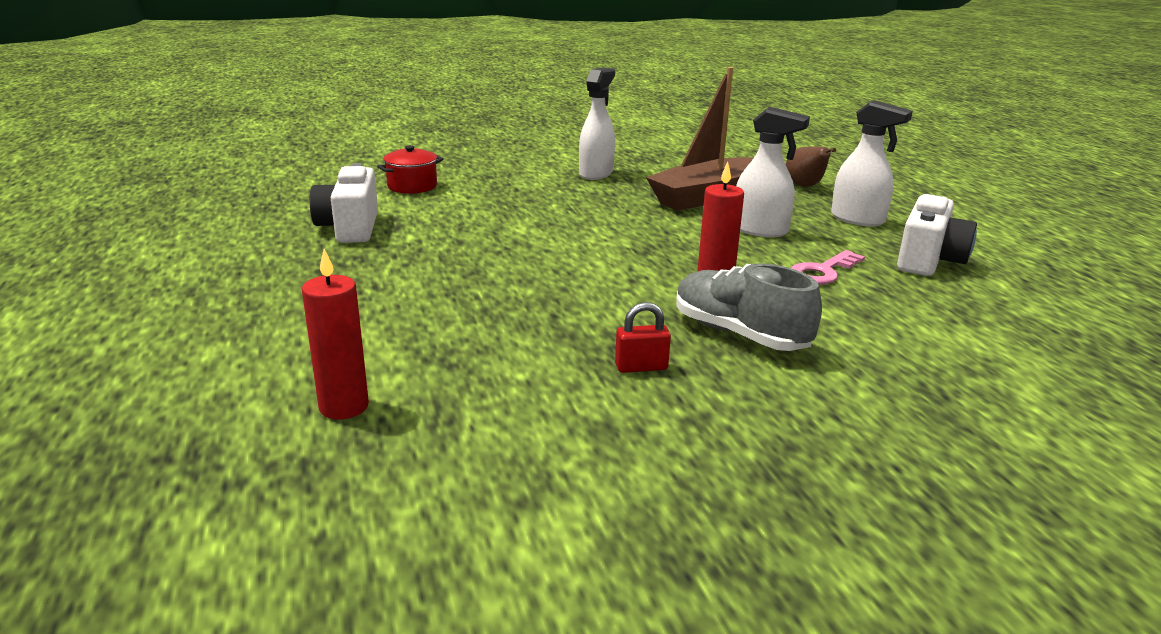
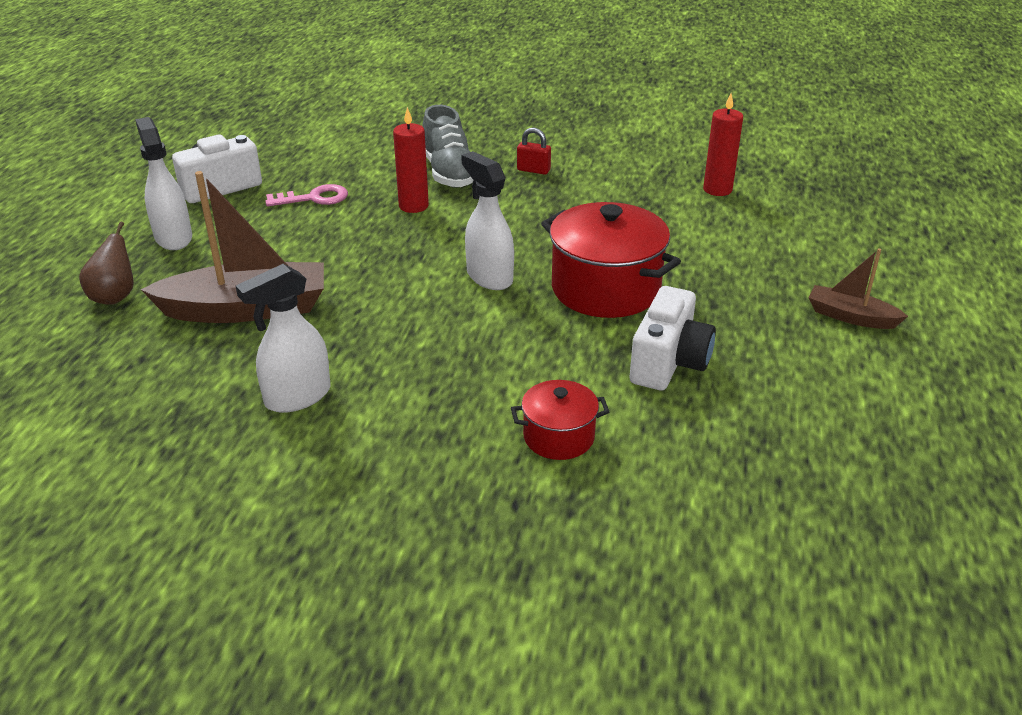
camera: 150 degrees left, 10 degrees up
white spray bottle [736,107,810,237] -> white spray bottle moved to [461,151,514,290]
none -> red pot [541,202,681,318]
none -> brown boat [808,248,908,329]

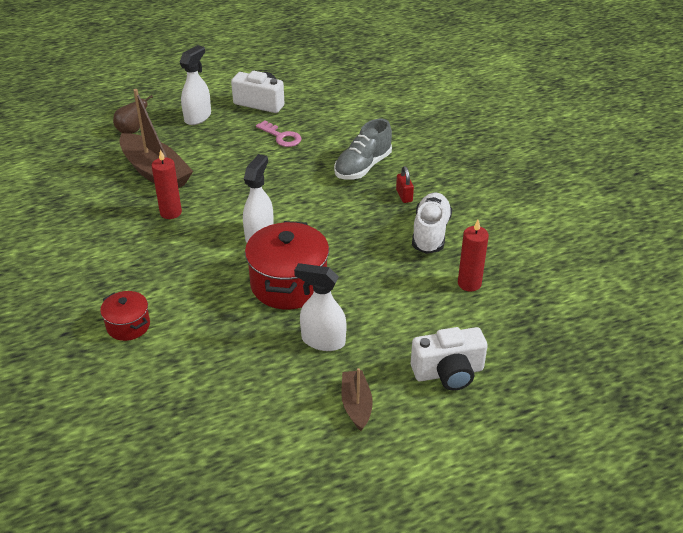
camera: 55 degrees right, 5 degrees up
white spray bottle [236,264,330,413] -> white spray bottle moved to [294,263,347,351]
red candle [393,107,429,213] -> red candle moved to [152,149,182,219]
white camera [630,286,716,390] -> white camera moved to [411,327,488,391]
none -> white shoe [412,193,452,254]

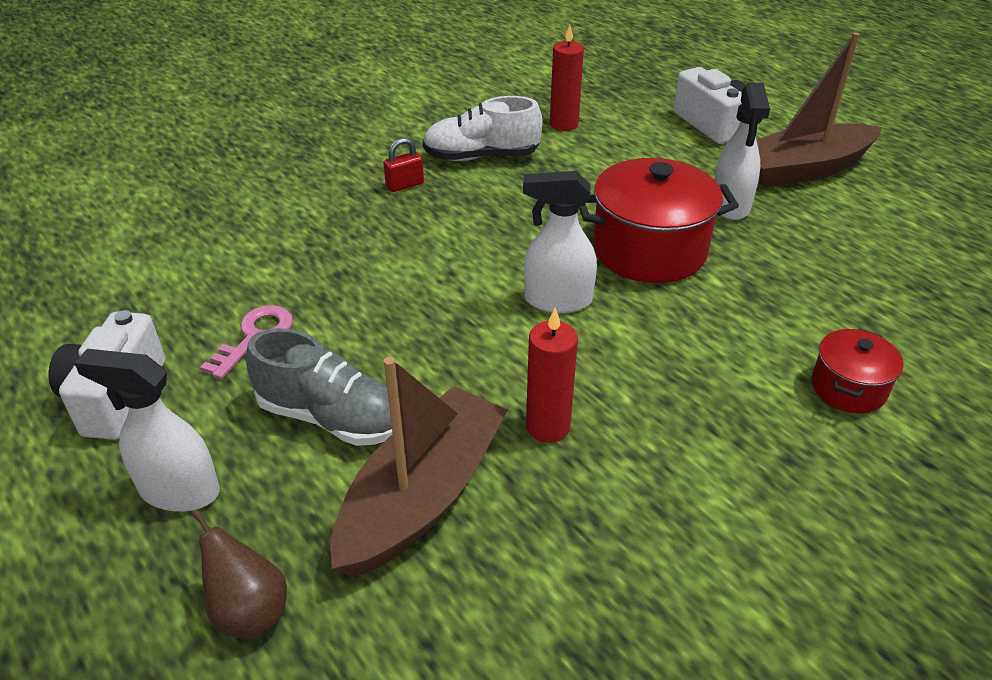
camera: 105 degrees left, 0 degrees up
grey shoe [334,119,392,179] -> grey shoe moved to [246,328,392,446]
brown boat [341,368,373,431] -> brown boat [757,32,882,188], size x1.89

